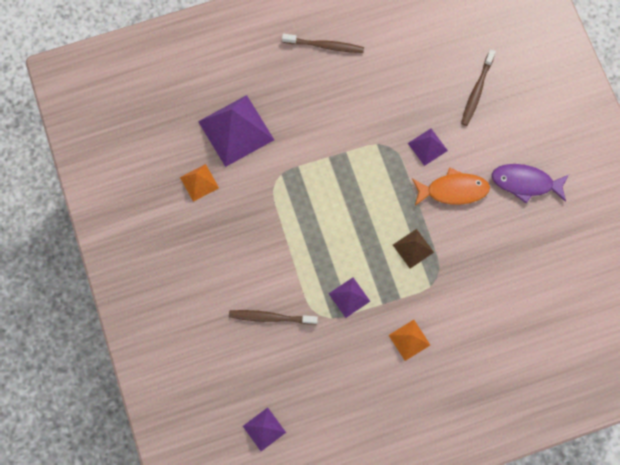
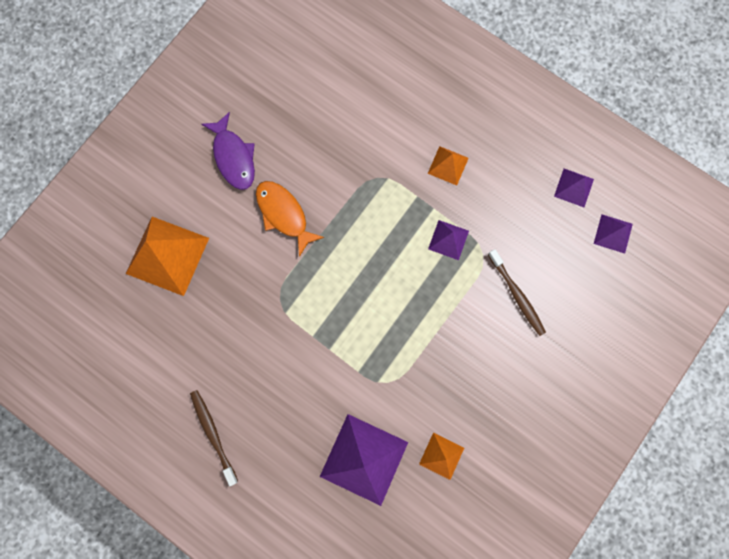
camera: 125 degrees left, 5 degrees up
brown pyramid [393,229,434,269] -> none
purple pyramid [408,129,448,166] -> purple pyramid moved to [554,168,594,207]
brown toothbrush [461,49,496,126] -> orange pyramid [126,217,209,296]

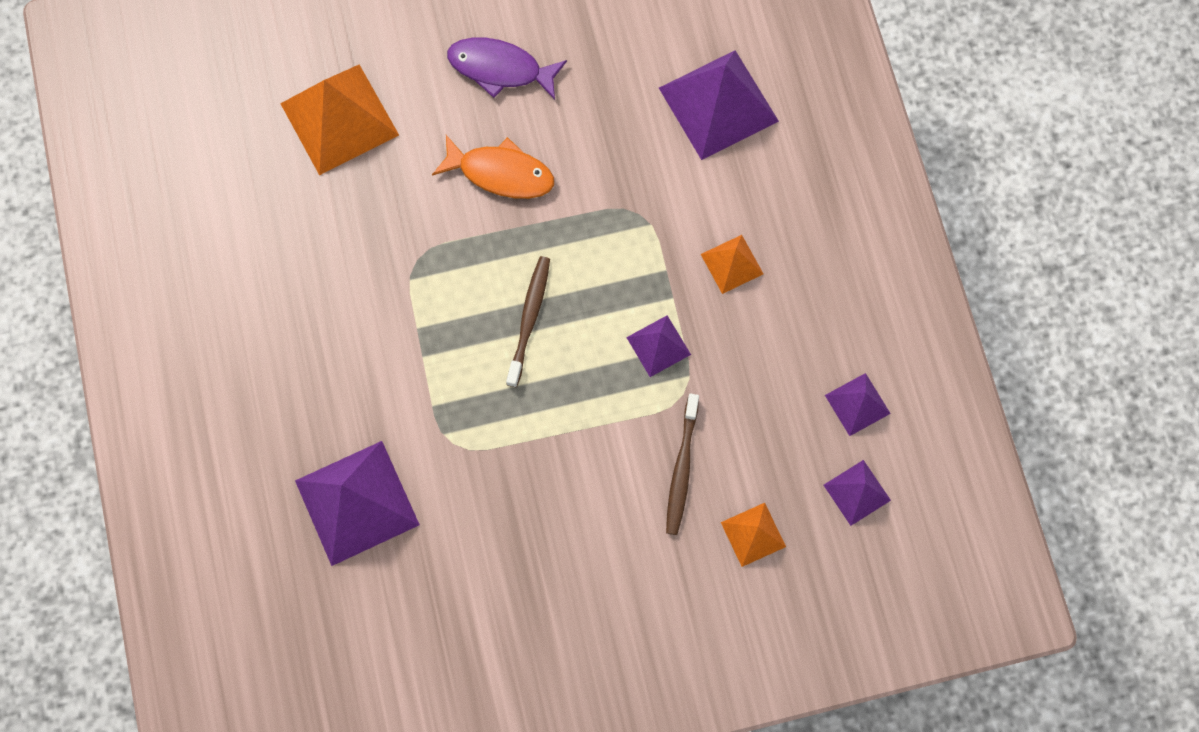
camera: 40 degrees right, 5 degrees down
brown toothbrush [190,390,238,486] -> brown toothbrush moved to [506,256,550,387]
purple fish [201,112,255,190] -> purple fish turned 90 degrees clockwise [447,37,567,100]
orange fish [256,181,324,257] -> orange fish turned 105 degrees clockwise [432,135,554,199]
orange pyramid [419,433,464,480] -> orange pyramid moved to [721,503,786,567]
none -> purple pyramid [659,50,779,160]

